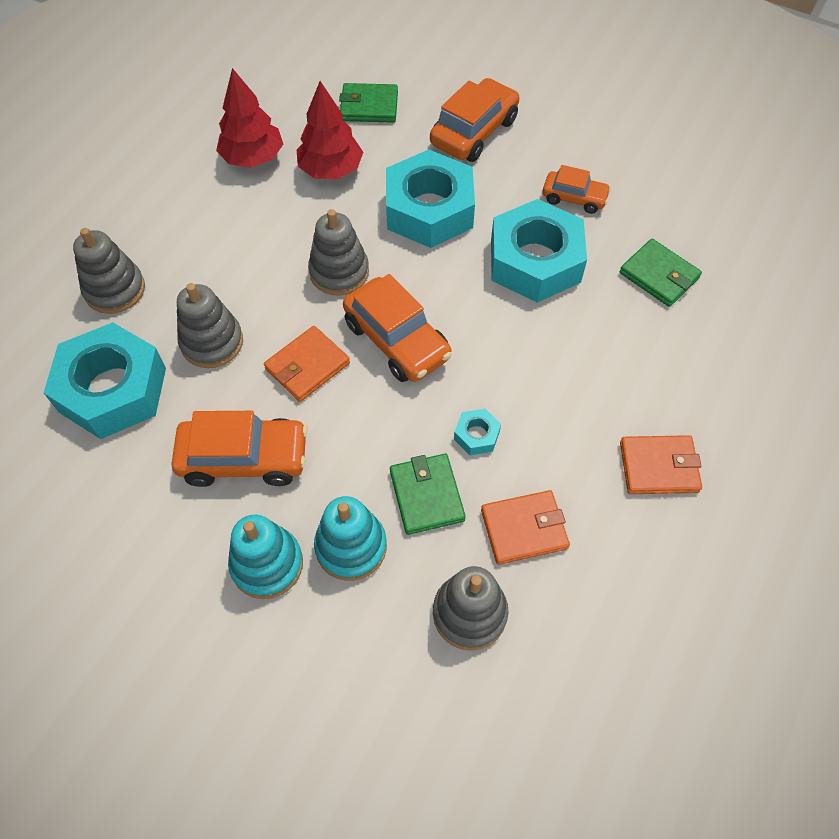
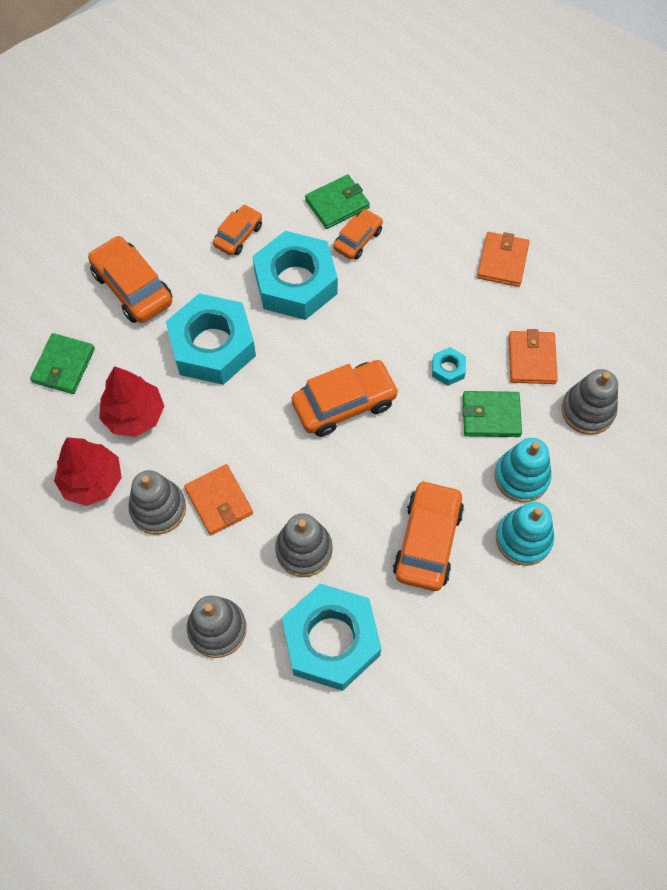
camera: 75 degrees left, 5 degrees up
orange wallet [264,326,350,402] -> orange wallet moved to [184,464,253,535]
grey stacking toy [308,209,369,296] -> grey stacking toy moved to [128,470,186,535]
none -> orange car [333,209,383,260]

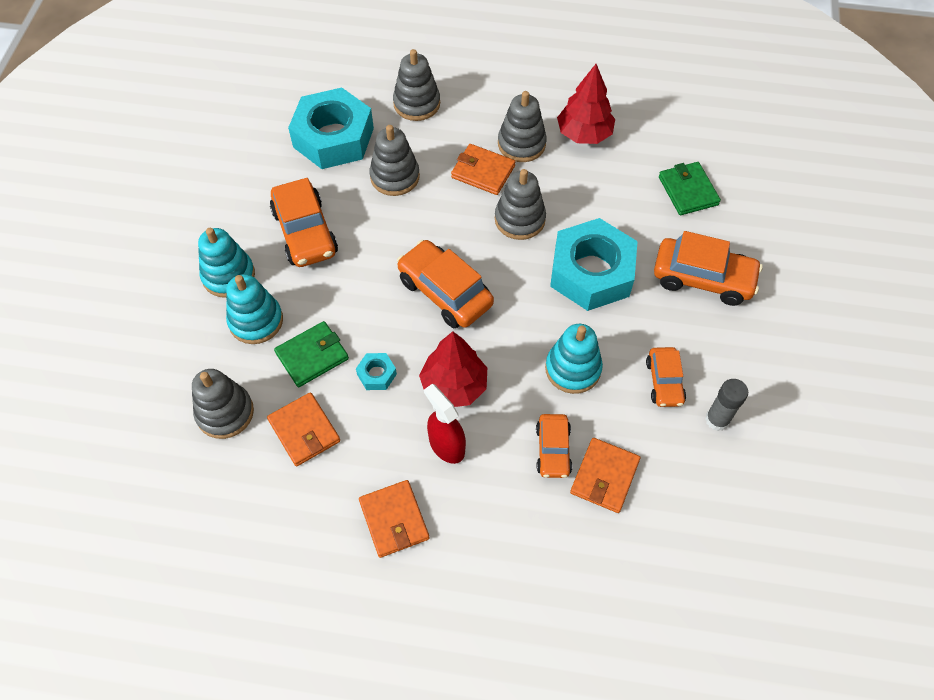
camera: 145 degrees right, 5 degrees down
red tree [99,366,164,437] -> red tree moved to [419,331,487,407]
turquoise nut [253,231,338,320] -> turquoise stacking toy [545,324,603,394]
orange car [292,360,399,437] -> orange car turned 105 degrees clockwise [397,240,494,328]
green wallet [305,174,370,229] -> orange wallet [570,438,640,513]
none -> red spray bottle [424,384,466,464]
none -> grey stacking toy [495,169,546,240]
none -> grey glue stick [705,379,748,431]

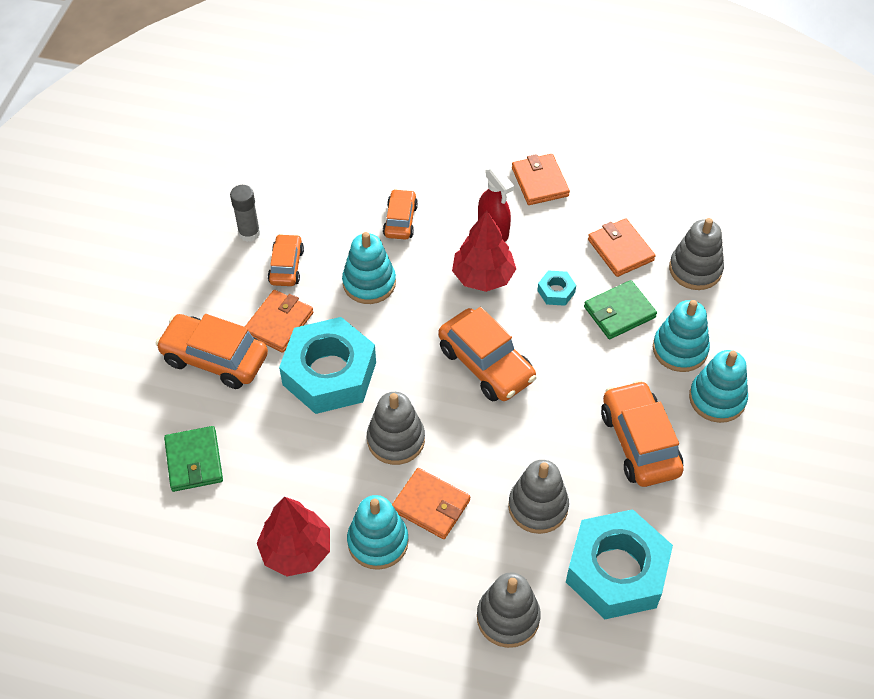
camera: 175 degrees left, 5 degrees down
grey stacking toy [498,91,547,162] -> turquoise stacking toy [347,495,409,570]
orange wallet [570,438,640,513] -> orange wallet moved to [245,290,313,353]

